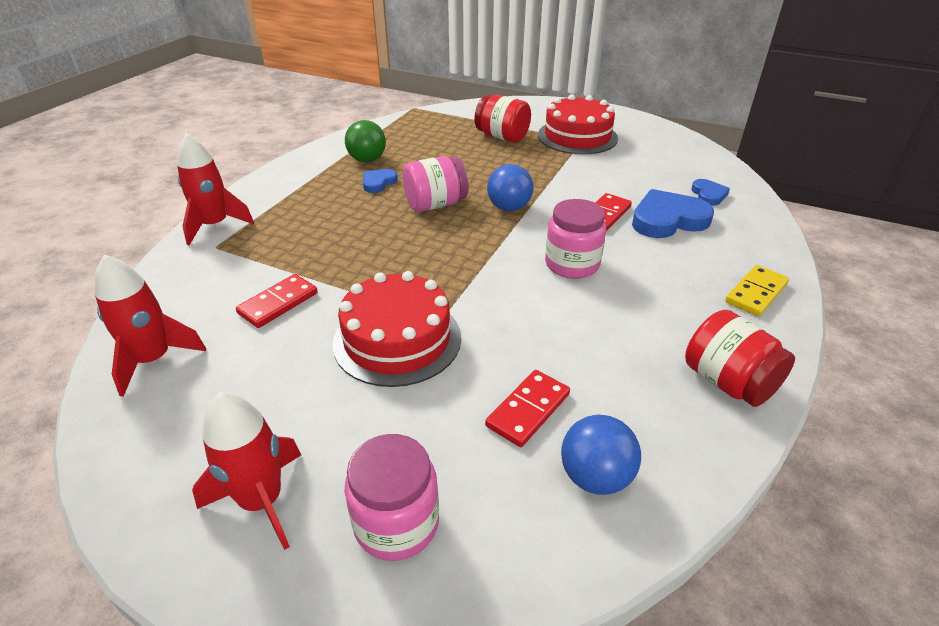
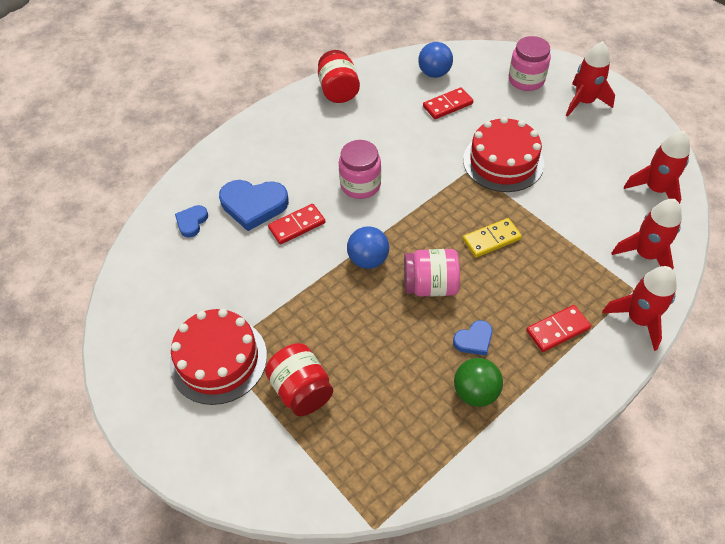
camera: 155 degrees left, 15 degrees up
red domino [236,274,317,328] -> red domino moved to [526,305,591,352]
yellow domino [725,265,789,317] -> yellow domino moved to [463,218,522,257]
none -> red rocket [612,199,682,269]

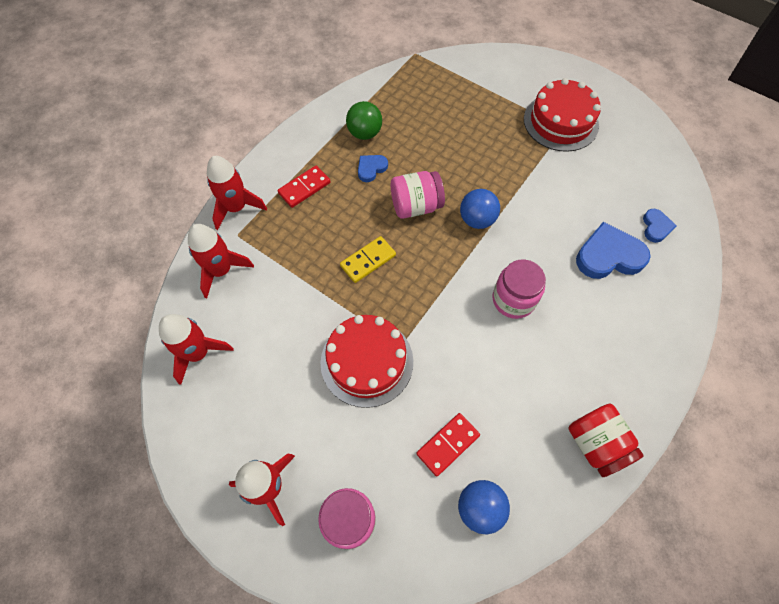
camera: 165 degrees right, 10 degrees up
red jar [265,343,333,416] -> none
red domino [268,204,325,245] -> none

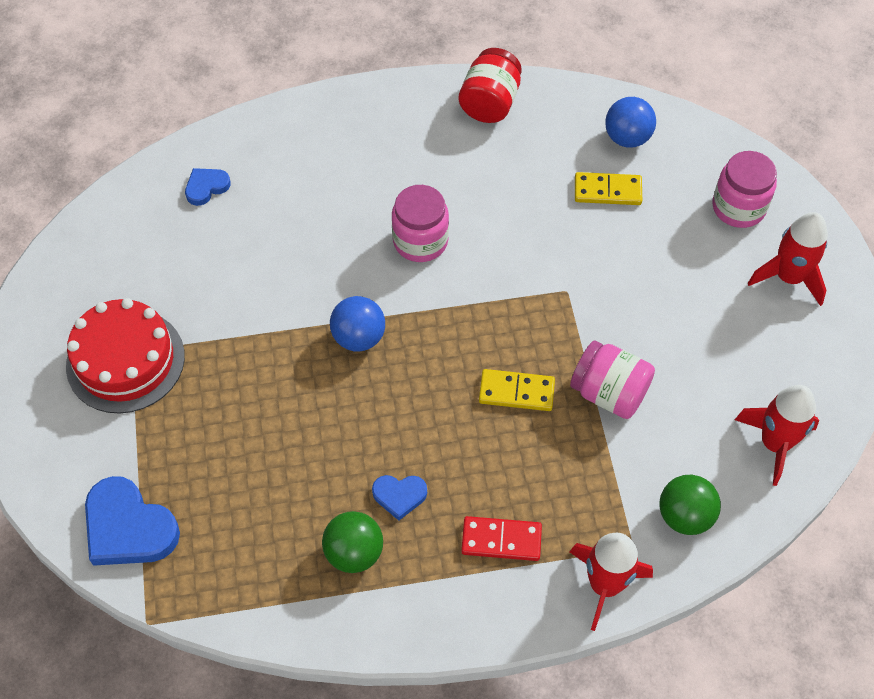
camera: 135 degrees left, 5 degrees down
red rocket [188,224,254,298] -> green ball [660,475,721,535]
red cake [320,315,413,408] -> none
pink jar [391,171,445,219] -> pink jar moved to [570,340,655,419]
red domino [416,413,480,476] -> yellow domino [575,172,642,205]
blue heart [576,222,651,279] -> blue heart moved to [85,476,180,566]

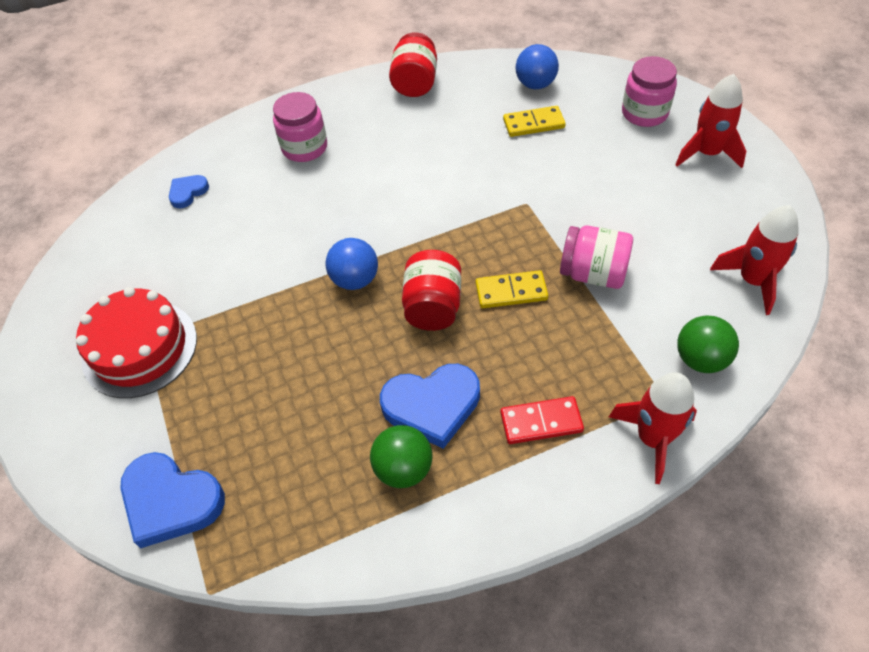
camera: 10 degrees left, 5 degrees down
blue heart [372,475,427,521] -> blue heart [380,364,480,449], size x1.87
pink jar [392,185,449,262] -> pink jar moved to [273,92,327,162]
none -> red jar [402,250,461,331]

